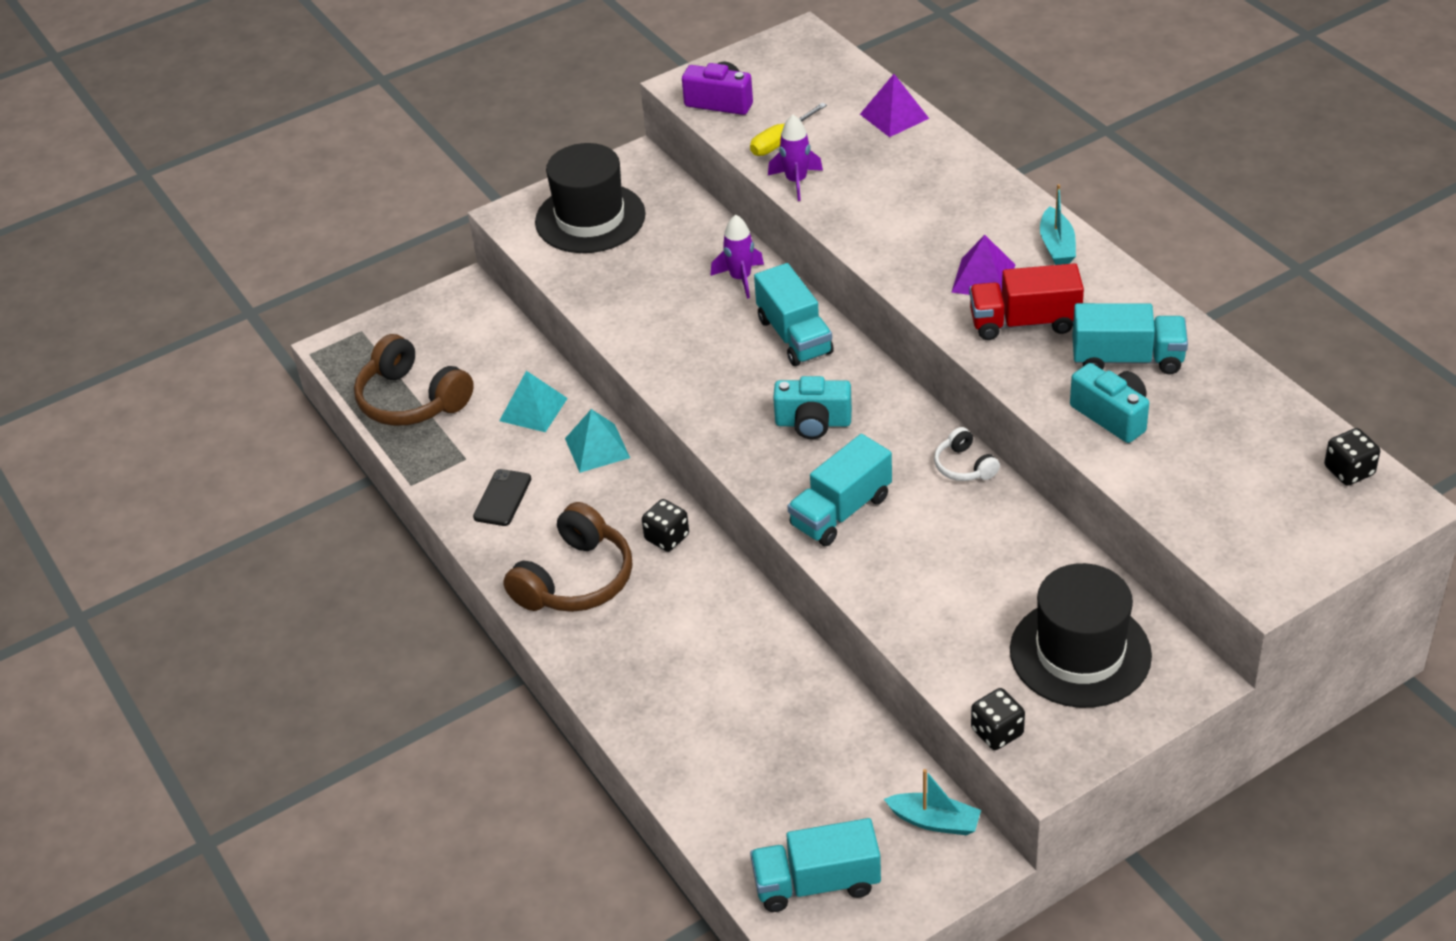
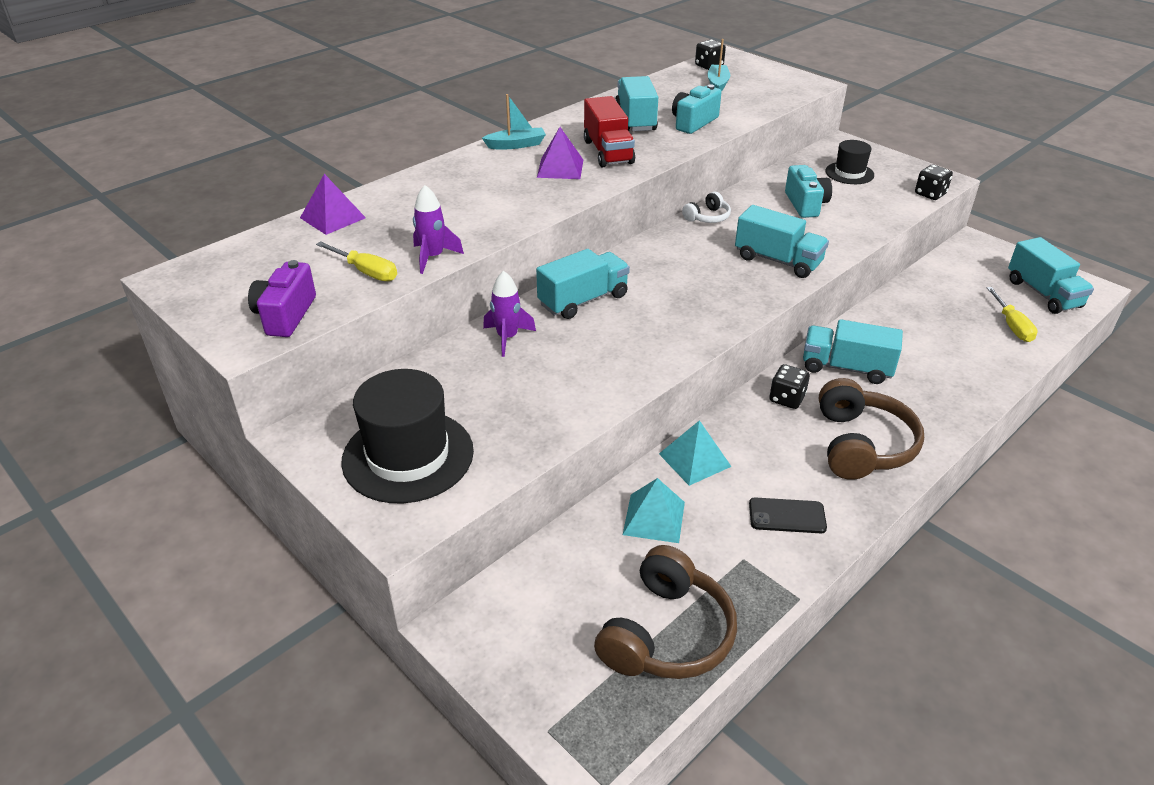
camera: 105 degrees left, 5 degrees down
brown headphones [503,502,632,612] -> brown headphones turned 75 degrees clockwise [819,378,924,480]
turquoise camera [773,376,852,439] -> turquoise camera moved to [785,165,832,218]
turquoise boat [884,769,981,835] -> turquoise boat moved to [707,39,730,92]
black hat [1010,563,1152,708] -> black hat [825,140,874,184], size x0.56
none -> turquoise truck [803,319,903,384]
none -> yellow screwdriver [987,287,1038,342]

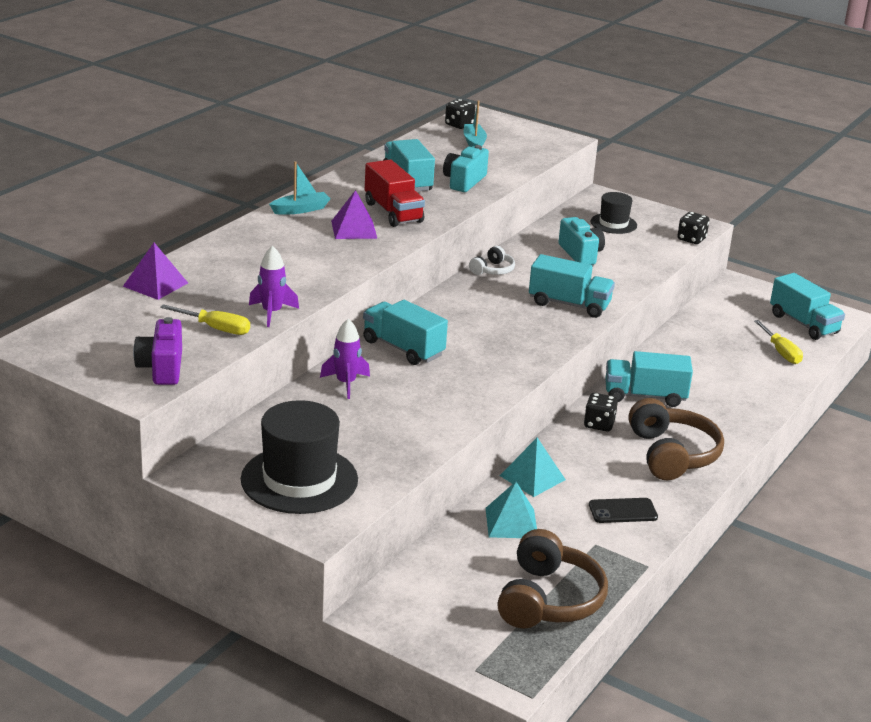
camera: 15 degrees left, 10 degrees down
turquoise truck [536,249,630,319] -> turquoise truck turned 90 degrees counterclockwise [363,300,448,365]

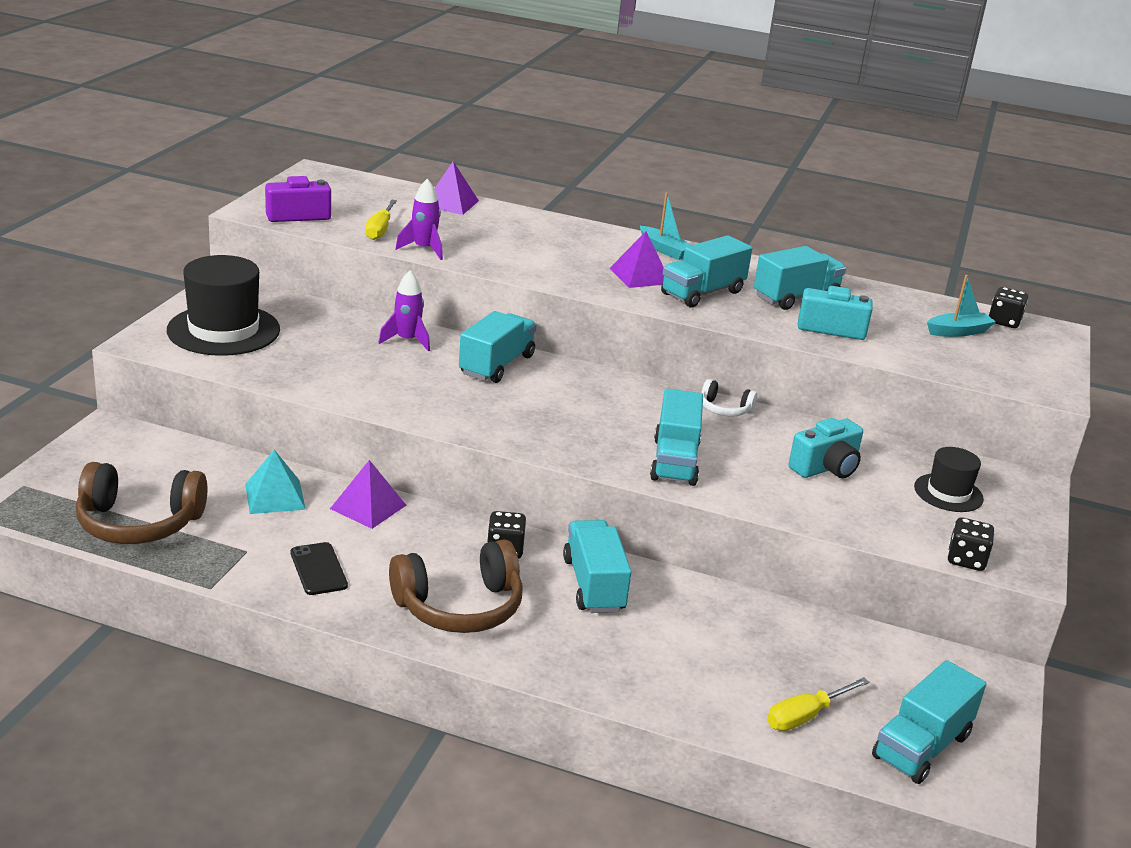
camera: 75 degrees right, 0 degrees up
red truck [365,159,425,227] -> turquoise truck [661,235,752,308]
turquoise pyramid [500,438,566,497] -> purple pyramid [330,460,406,529]

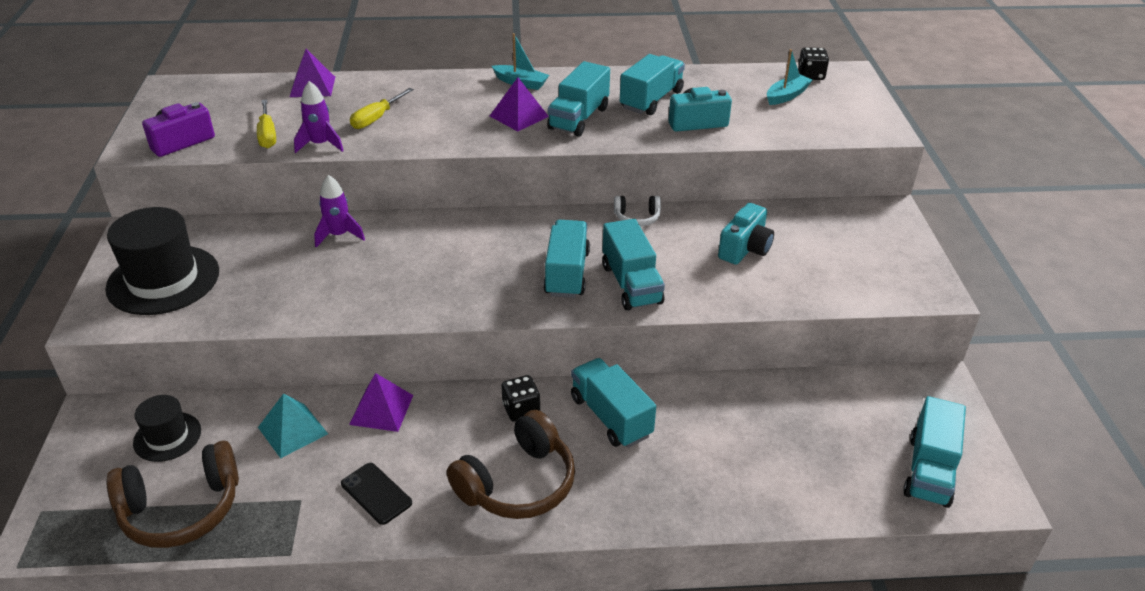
camera: 20 degrees left, 10 degrees up
turquoise truck [459,311,536,383] -> turquoise truck moved to [543,220,590,298]
yellow screwdriver [767,677,869,731] -> yellow screwdriver moved to [350,88,414,129]
black hat [914,447,984,512] -> black hat moved to [133,395,201,462]
black dice [947,517,994,571] -> none

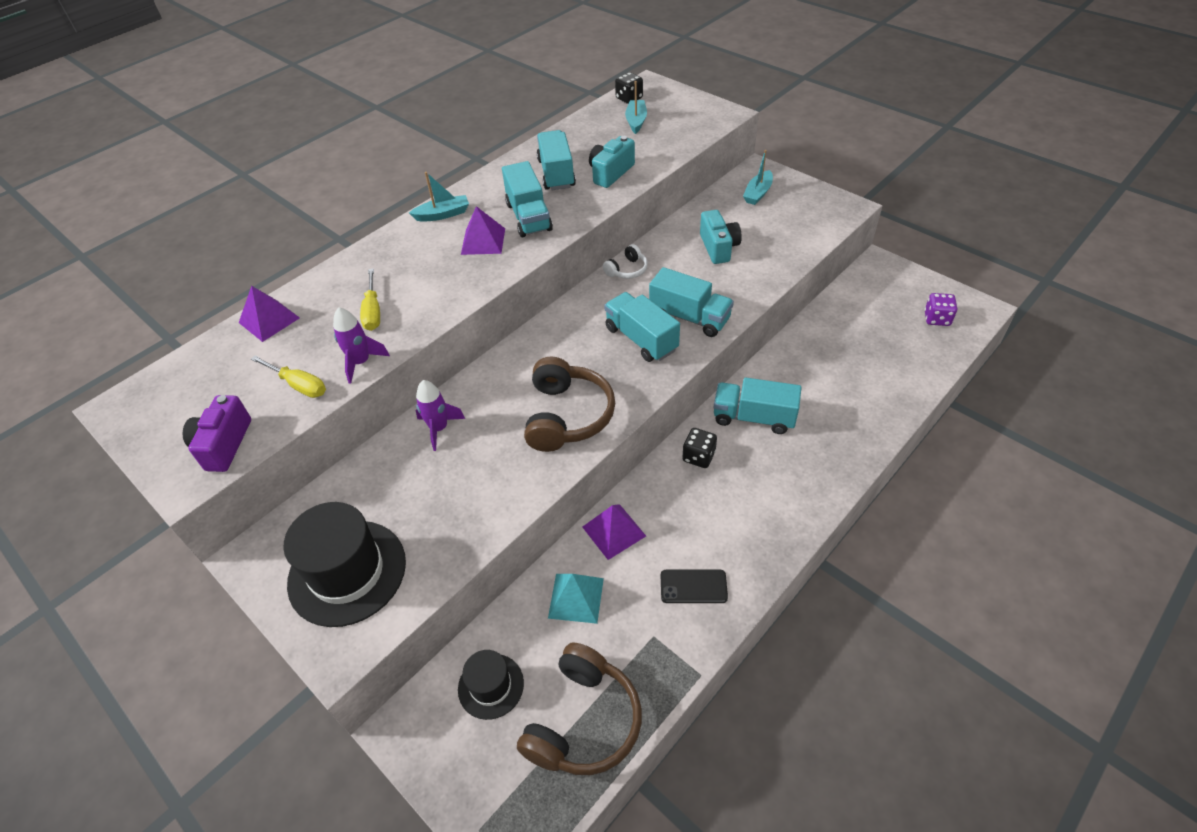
camera: 40 degrees left, 10 degrees up
brown headphones [447,410,575,519] -> brown headphones moved to [524,357,615,452]
turquoise truck [903,396,966,508] -> purple dice [925,293,957,326]
none -> turquoise boat [743,150,773,205]

